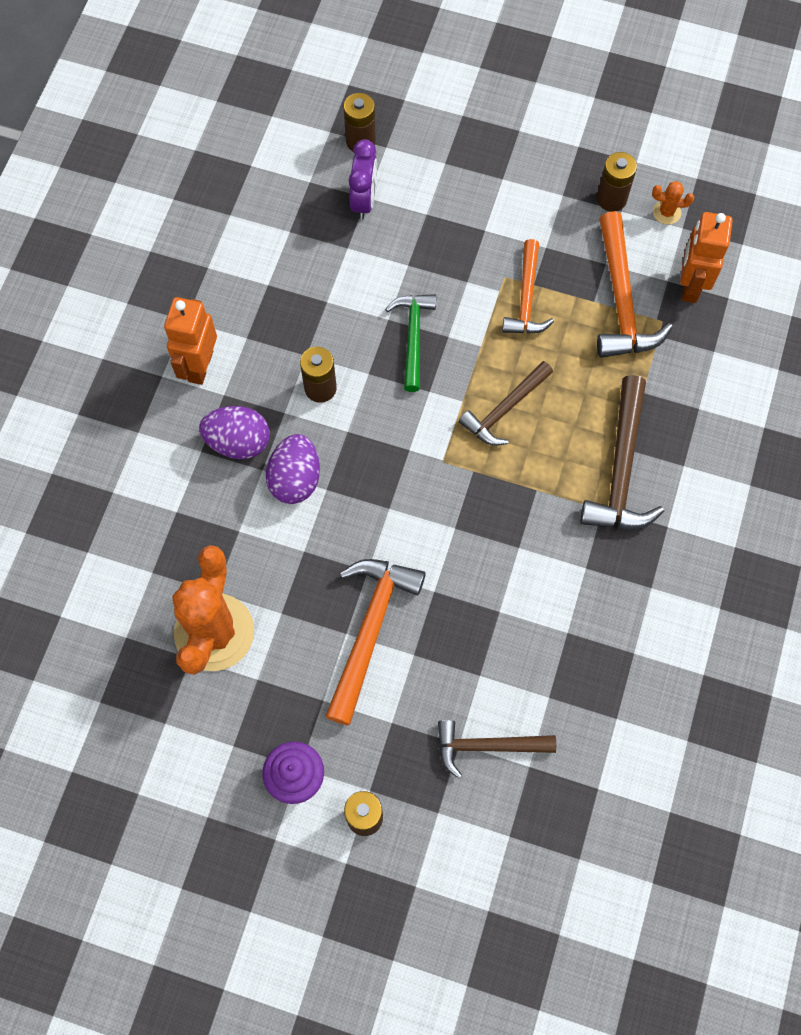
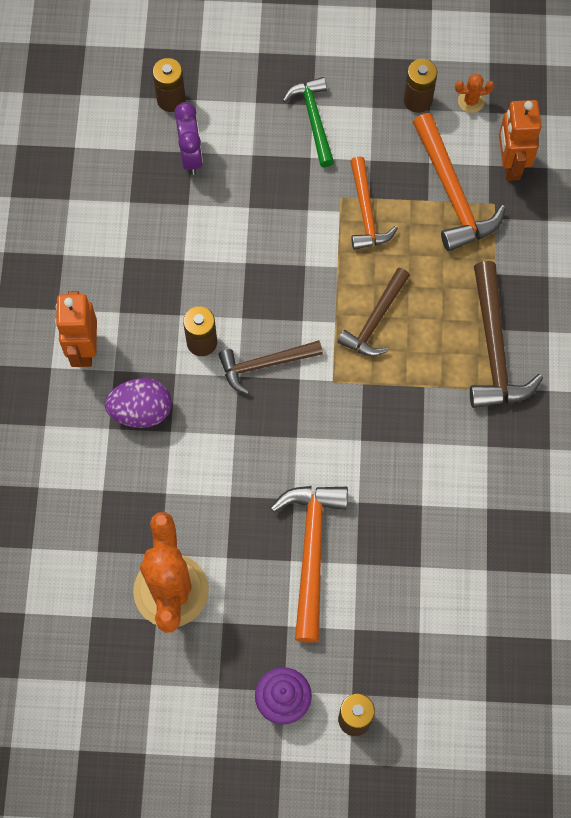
camera: 15 degrees left, 0 degrees up
purple egg [266,434,320,504] -> none
green hammer [385,294,436,392] -> green hammer moved to [283,77,334,167]
brown hammer [438,720,556,778] -> brown hammer moved to [219,340,323,394]

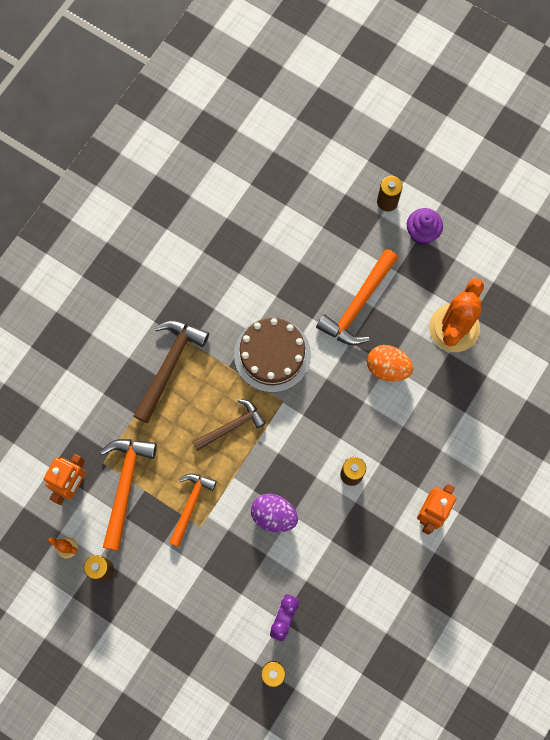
camera: 150 degrees left, 5 degrees up
purple egg [105,378,172,428] -> purple egg moved to [251,494,298,532]
brown hammer [219,340,323,394] -> none
green hammer [283,77,334,167] -> none
none -> brown cake [234,318,311,393]
none -> orange egg [367,345,413,381]

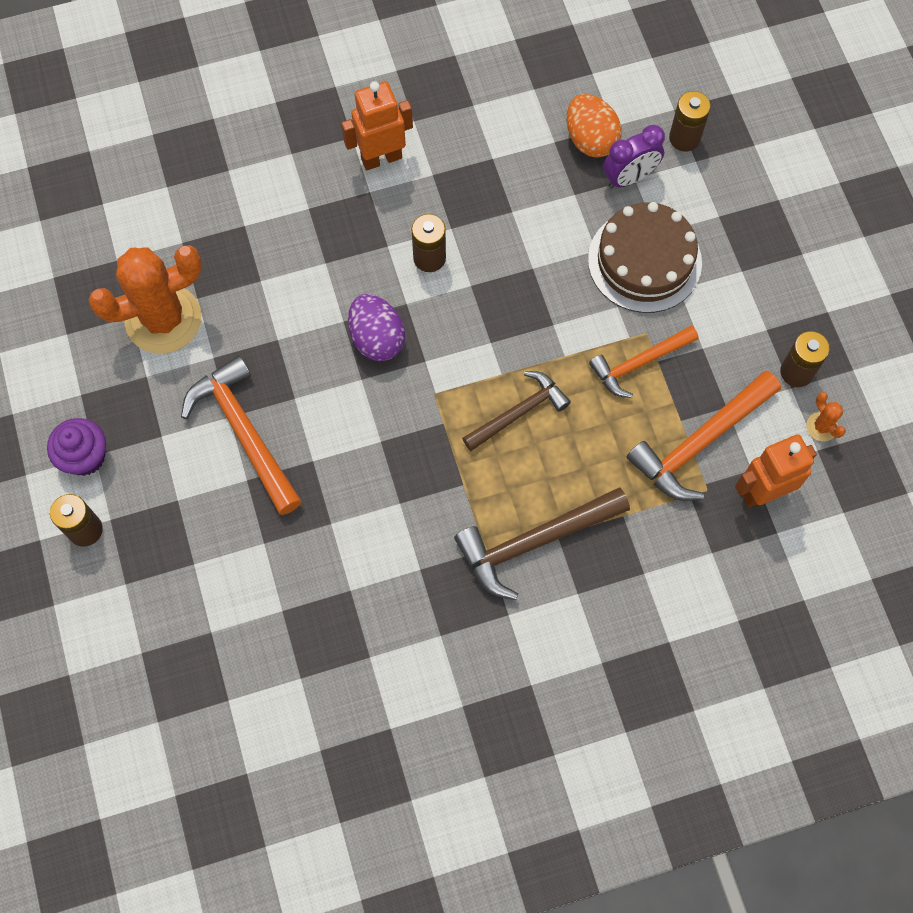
camera: 140 degrees left, 5 degrees down
brown hammer [192,399,266,451] -> brown hammer turned 135 degrees clockwise [462,371,571,451]
brown cake [234,318,311,393] -> brown cake moved to [588,202,702,313]
purple egg [251,494,298,532] -> purple egg moved to [348,294,405,361]
orange hammer [316,249,398,345] -> orange hammer turned 105 degrees counterclockwise [181,356,302,515]
orange egg [367,345,413,381] -> orange egg moved to [567,94,622,158]

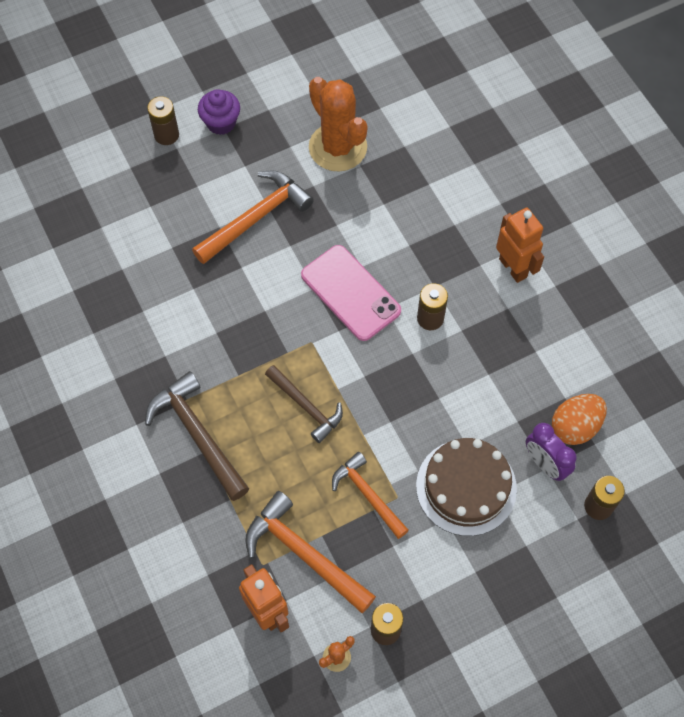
camera: 80 degrees right, 5 degrees down
purple egg [348,294,405,361] -> pink phone [301,245,401,341]

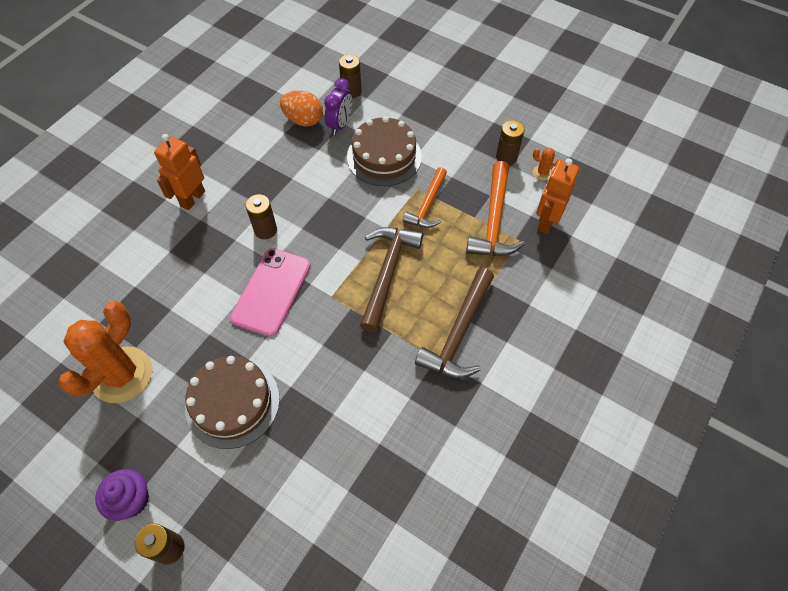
camera: 120 degrees left, 5 degrees down
orange hammer [192,171,314,264] -> brown cake [185,356,280,449]
brown hammer [265,365,343,443] -> brown hammer [360,227,423,332], size x1.50

